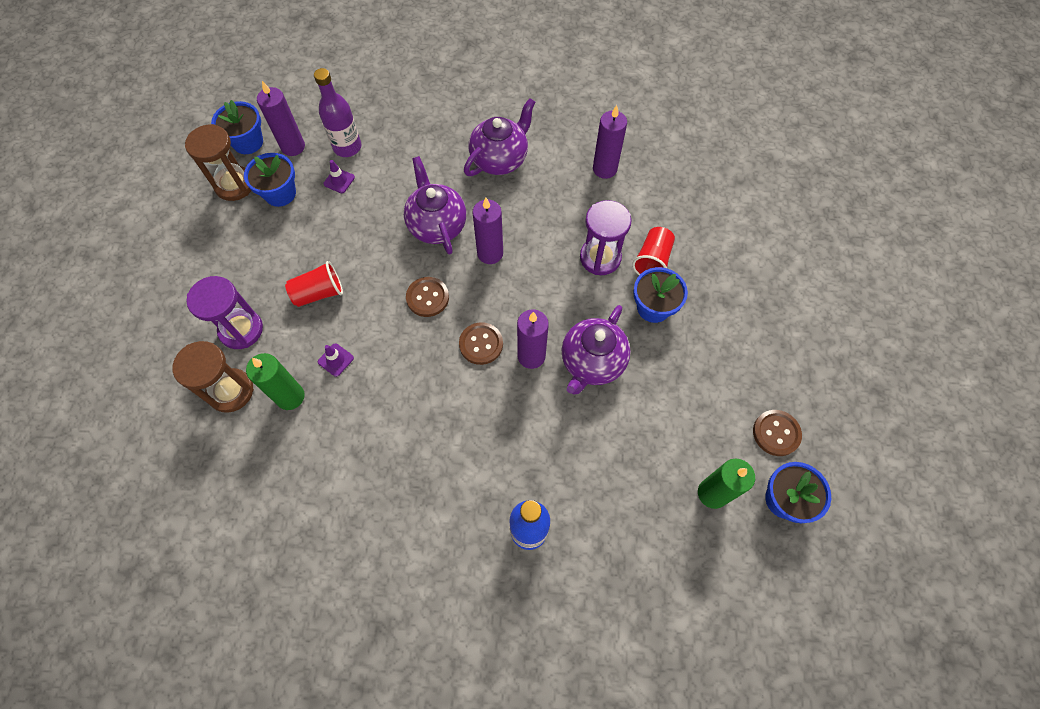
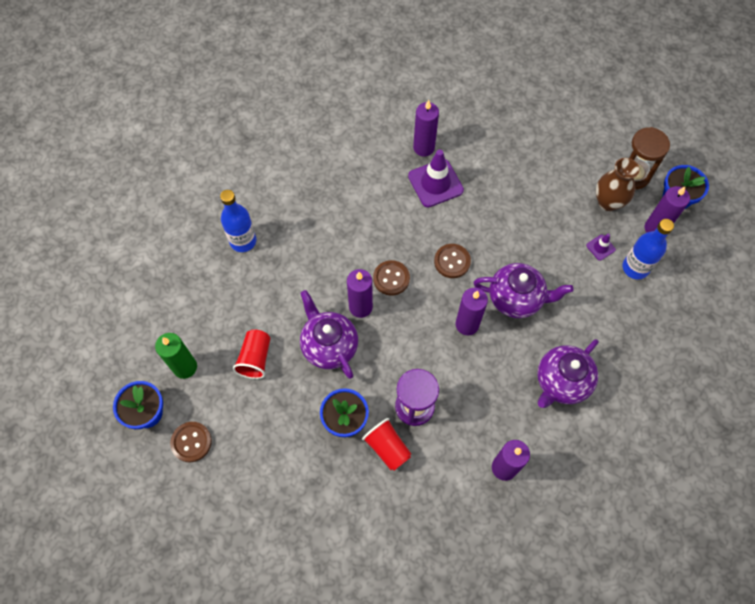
camera: 120 degrees right, 0 degrees up
brown hourglass [173,341,254,413] -> none
purple hourglass [186,276,263,349] -> none
blue flower pot [244,153,296,207] -> brown vase [596,158,639,211]
green candle [246,353,305,410] -> purple candle [413,100,439,157]
red cup [285,261,343,307] -> red cup moved to [233,329,271,379]
purple bottle [314,68,362,157] -> blue bottle [622,219,674,280]
purple traffic cone [318,343,354,377] -> purple traffic cone [408,150,464,207], size x2.08
purple teapot [464,98,535,176] -> purple teapot turned 60 degrees clockwise [537,339,599,408]

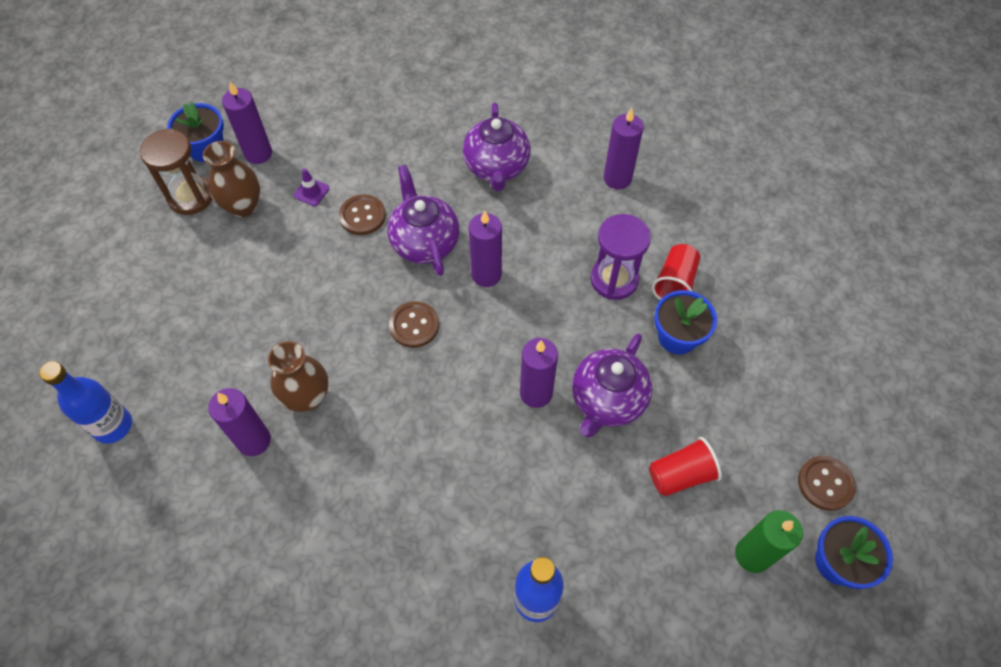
camera: 120 degrees left, 5 degrees down
brown button [373,260,410,296] -> brown button moved to [339,194,386,235]
purple traffic cone [408,150,464,207] -> brown vase [268,341,328,412]
purple teapot [537,339,599,408] -> purple teapot turned 75 degrees clockwise [462,103,531,191]
blue bottle [622,219,674,280] -> blue bottle moved to [39,361,132,444]

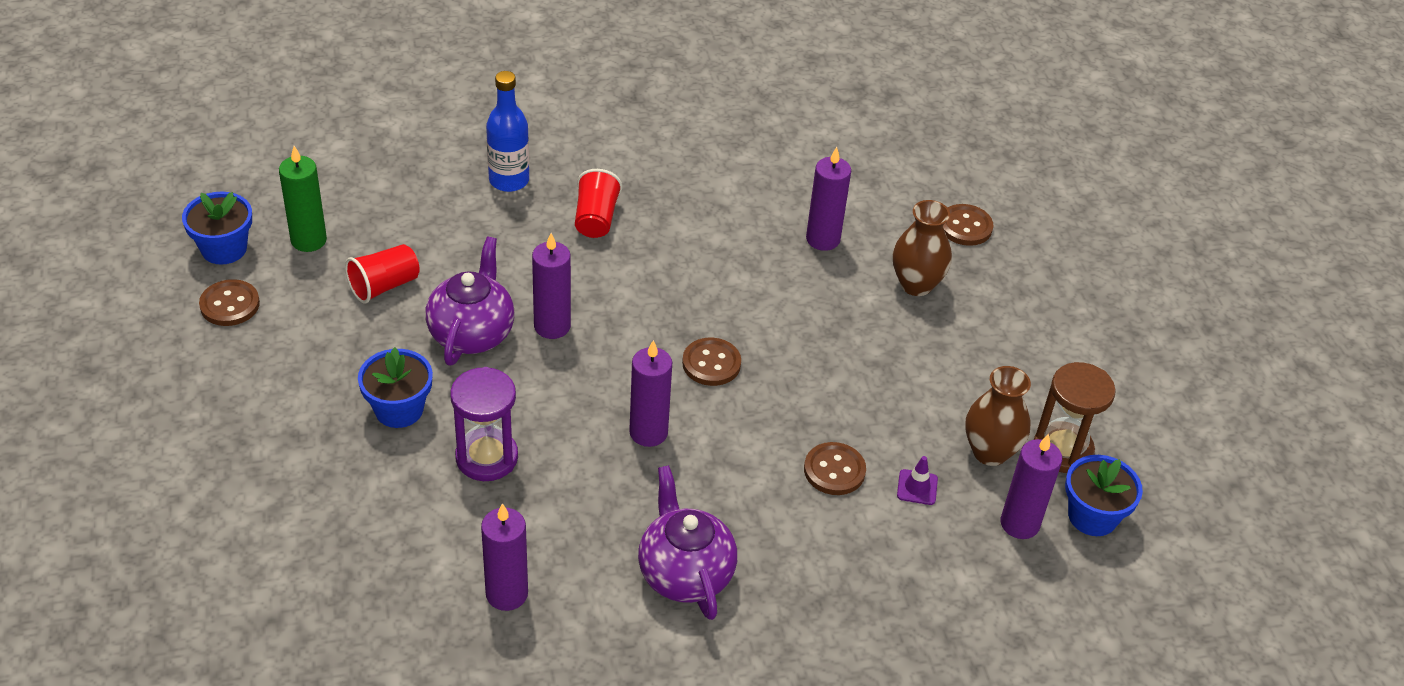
camera: 160 degrees right, 15 degrees down
blue bottle [39,361,132,444] -> brown button [943,204,993,246]
brown vase [268,341,328,412] -> brown vase moved to [893,200,952,296]
purple teapot [387,165,459,276] -> none
red cup [652,244,700,300] -> red cup moved to [575,169,622,238]

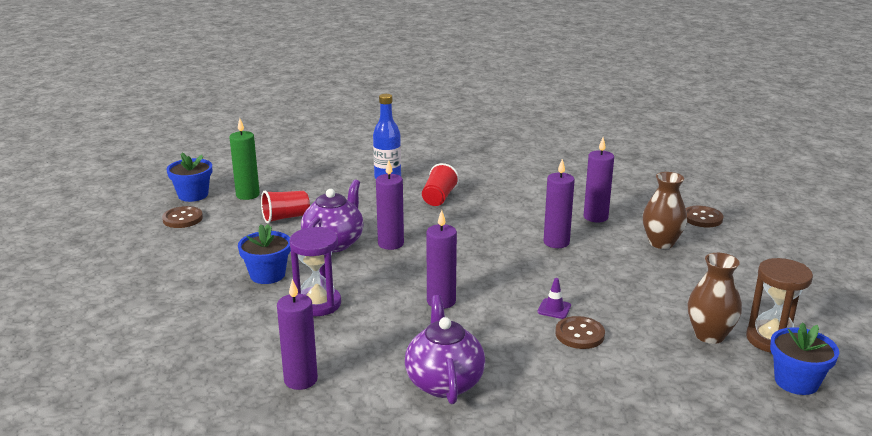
camera: 15 degrees right, 20 degrees down
brown button [682,337,741,386] -> none
purple traffic cone [897,456,938,505] -> purple traffic cone moved to [537,278,571,319]
purple candle [1001,434,1062,539] -> purple candle moved to [544,159,575,248]

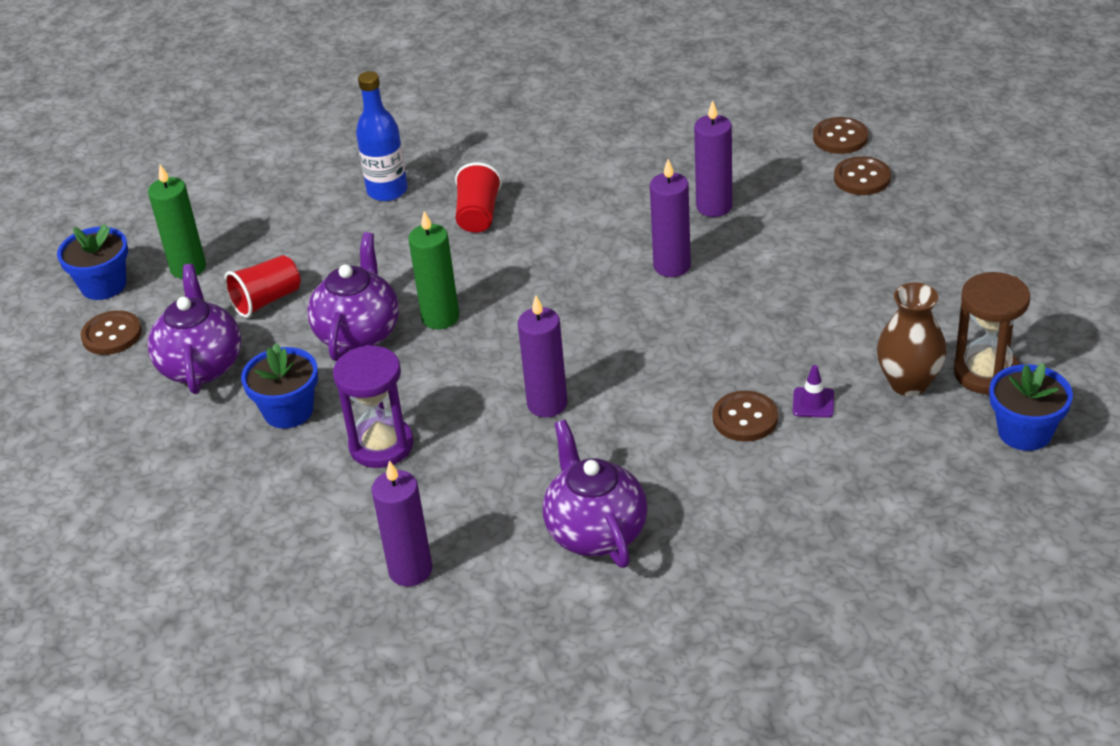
camera: 10 degrees left, 15 degrees up
purple candle [376,160,404,250] -> green candle [409,211,459,329]
purple traffic cone [537,278,571,319] -> purple traffic cone moved to [793,365,834,418]
brown vase [643,172,687,249] -> none
none -> purple teapot [147,264,242,394]
none -> brown button [813,117,868,154]

